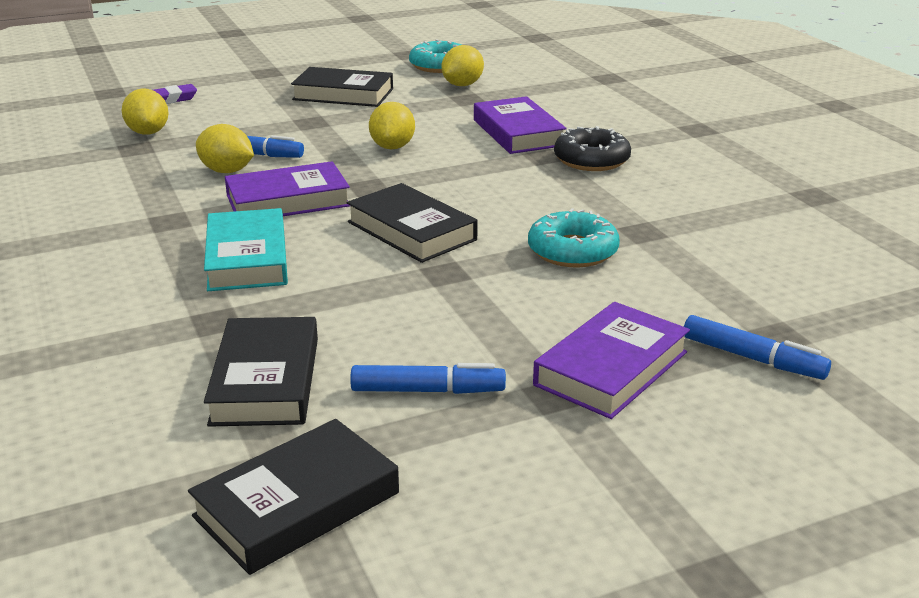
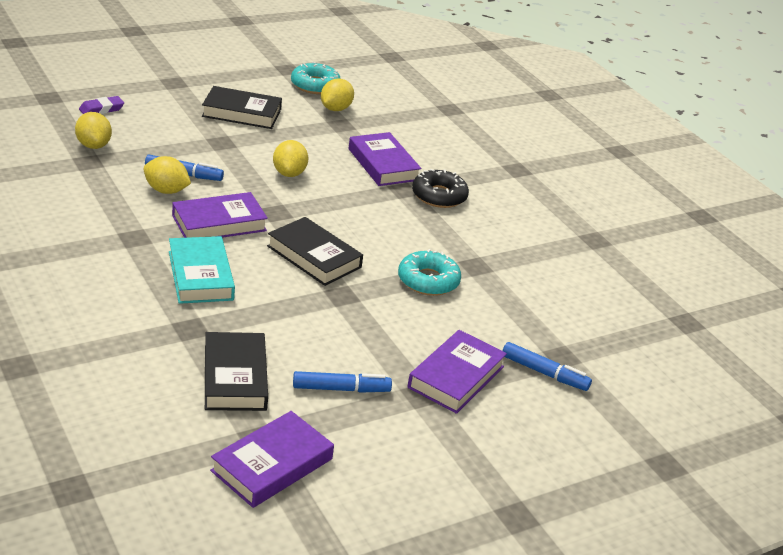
camera: 10 degrees left, 5 degrees up
black book [188,419,399,575] -> purple book [210,411,334,508]

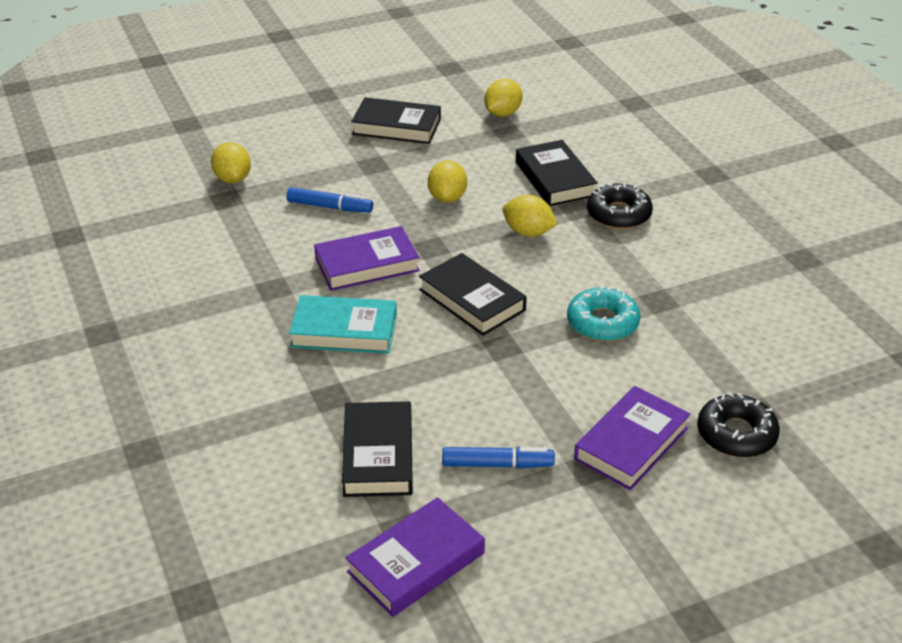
camera: 10 degrees right, 5 degrees up
purple eraser [79,96,124,114] -> none
yellow lemon [144,156,191,194] -> yellow lemon moved to [503,195,558,237]
turquoise book [169,236,235,304] -> turquoise book turned 75 degrees counterclockwise [289,295,397,354]
turquoise donut [291,62,341,94] -> none
purple book [348,132,421,186] -> black book [516,140,598,206]
blue marker [503,342,592,391] -> black donut [697,392,780,458]

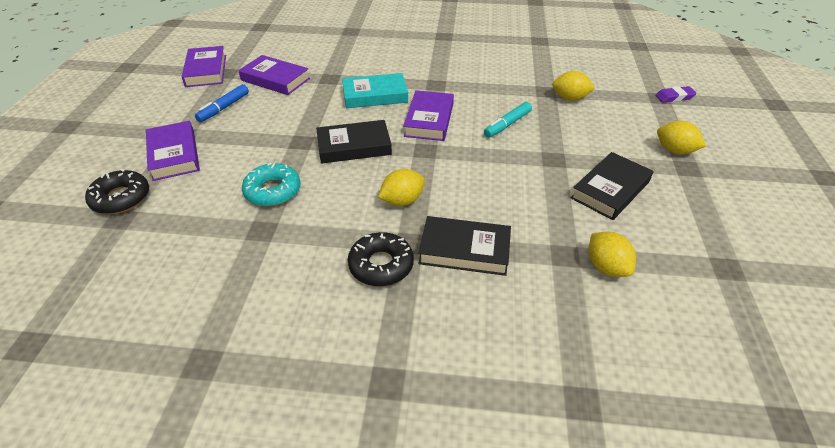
camera: 120 degrees right, 5 degrees up
blue marker [287,187,373,213] -> turquoise marker [484,102,532,138]
turquoise book [289,295,397,354] -> turquoise book turned 45 degrees clockwise [342,73,408,108]
black book [342,401,413,497] -> purple book [238,55,310,95]
yellow lemon [428,160,467,203] -> yellow lemon moved to [657,121,706,155]
none -> purple eraser [655,86,697,102]

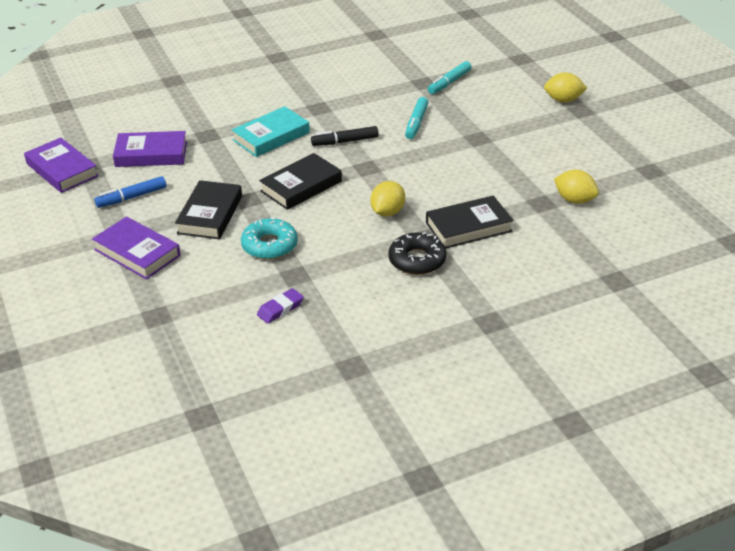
camera: 30 degrees left, 5 degrees down
black donut [85,169,149,214] -> none
blue marker [195,84,249,122] -> blue marker turned 60 degrees clockwise [95,176,166,208]
purple book [403,90,454,141] -> black marker [311,126,379,146]
yellow lemon [552,71,595,101] -> turquoise marker [428,61,472,94]
black book [571,152,653,220] -> black book moved to [175,180,242,239]
purple eraser [655,86,697,102] -> purple eraser moved to [257,288,304,324]

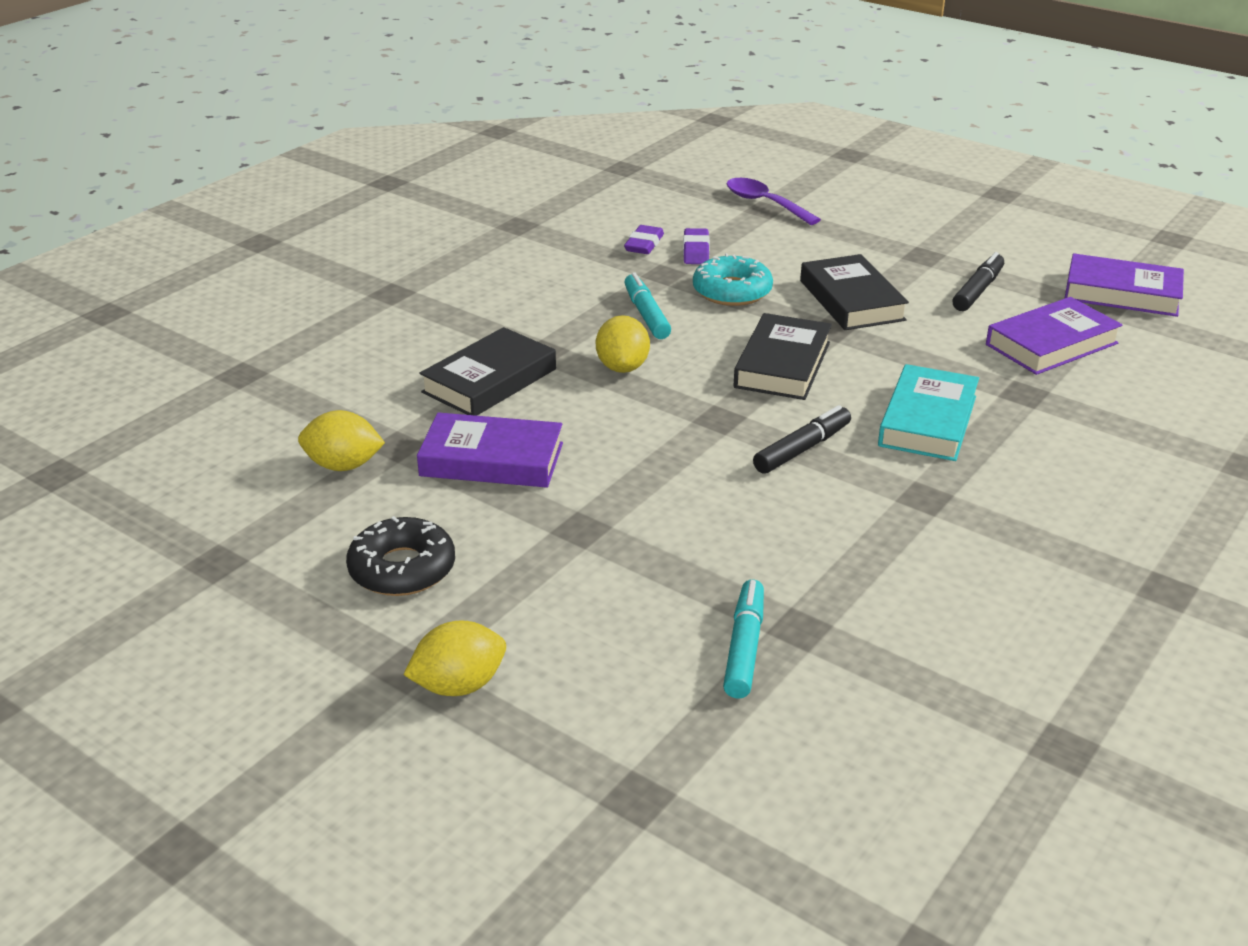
camera: 150 degrees right, 5 degrees down
purple book [92,217,181,280] -> purple book moved to [417,412,563,488]
blue marker [95,176,166,208] -> black marker [952,252,1004,311]
black donut [388,232,446,275] -> black donut moved to [346,516,455,596]
turquoise marker [405,97,428,139] -> turquoise marker moved to [624,272,671,339]
none -> purple eraser [683,228,710,264]
none -> purple spoon [726,178,821,225]

